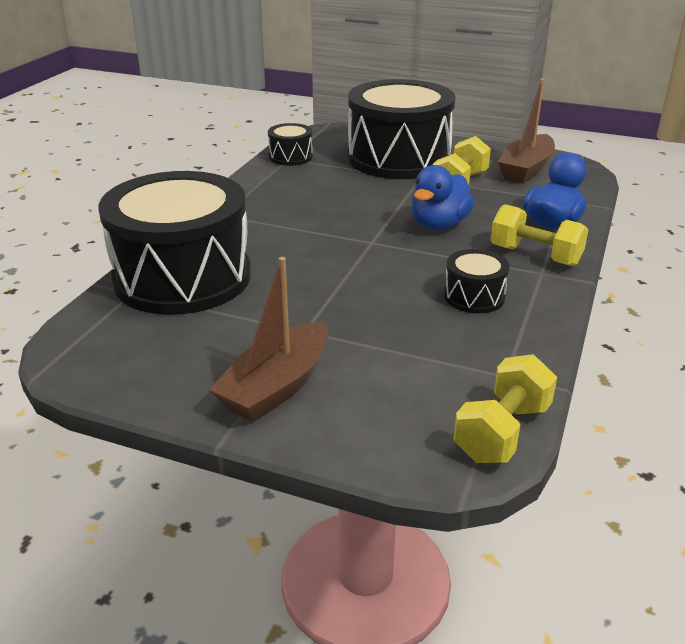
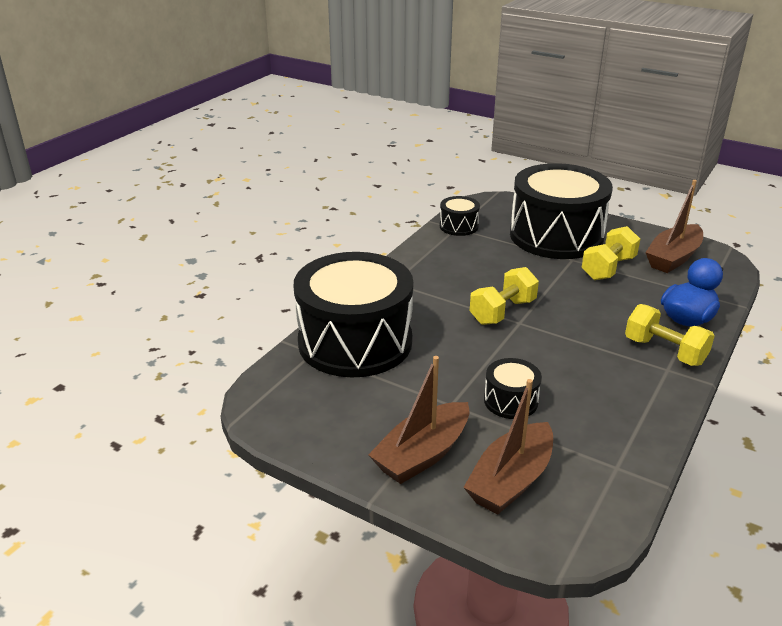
camera: 10 degrees right, 0 degrees up
blue duck [412,165,475,230] -> none
black drum [444,249,510,313] -> black drum moved to [484,358,542,419]
yellow dumbbell [454,354,557,463] -> yellow dumbbell moved to [470,267,539,325]
none -> brown boat [463,379,553,515]

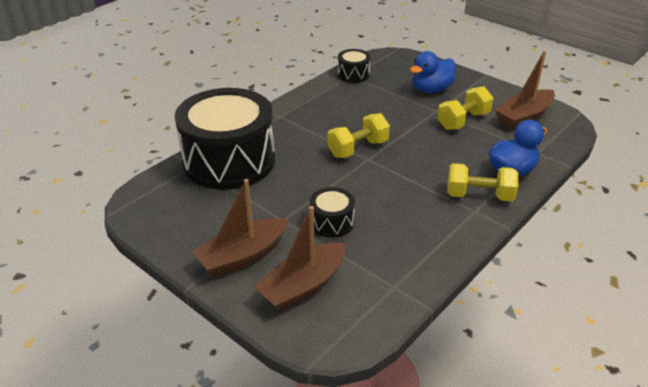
camera: 10 degrees right, 5 degrees up
black drum [510,163,613,259] -> blue duck [410,51,456,93]
yellow dumbbell [625,304,715,366] -> yellow dumbbell turned 45 degrees counterclockwise [447,163,519,201]

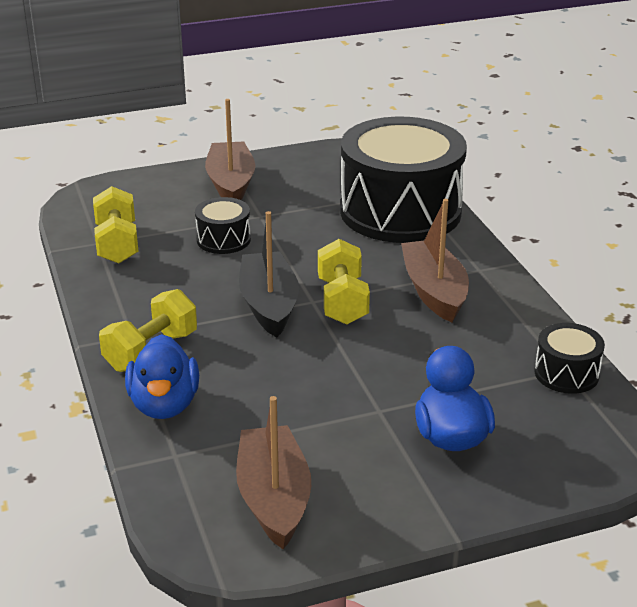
camera: 120 degrees right, 5 degrees down
brown boat [254,206,346,312] -> brown boat moved to [401,199,469,322]
yellow dumbbell [437,86,493,130] -> yellow dumbbell moved to [93,186,139,263]
none -> black boat [239,211,299,337]

